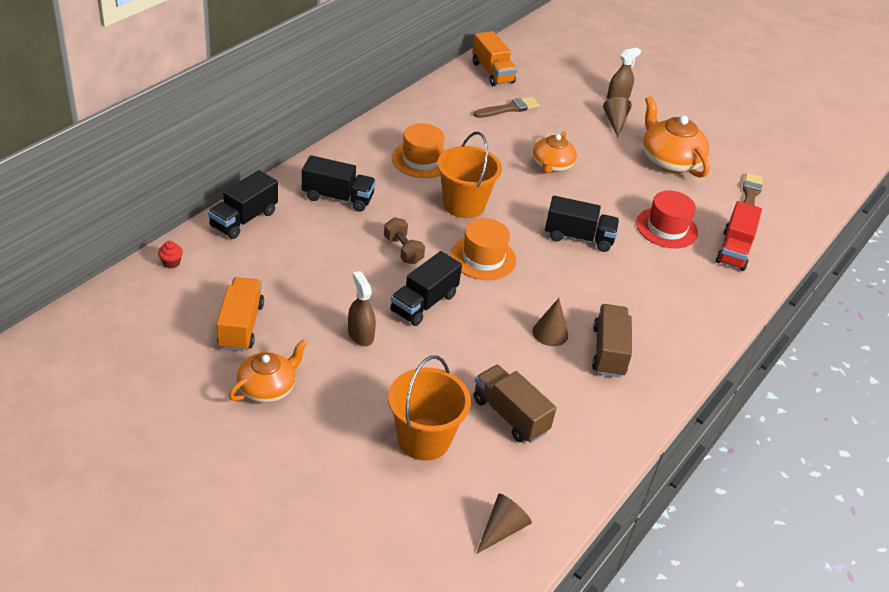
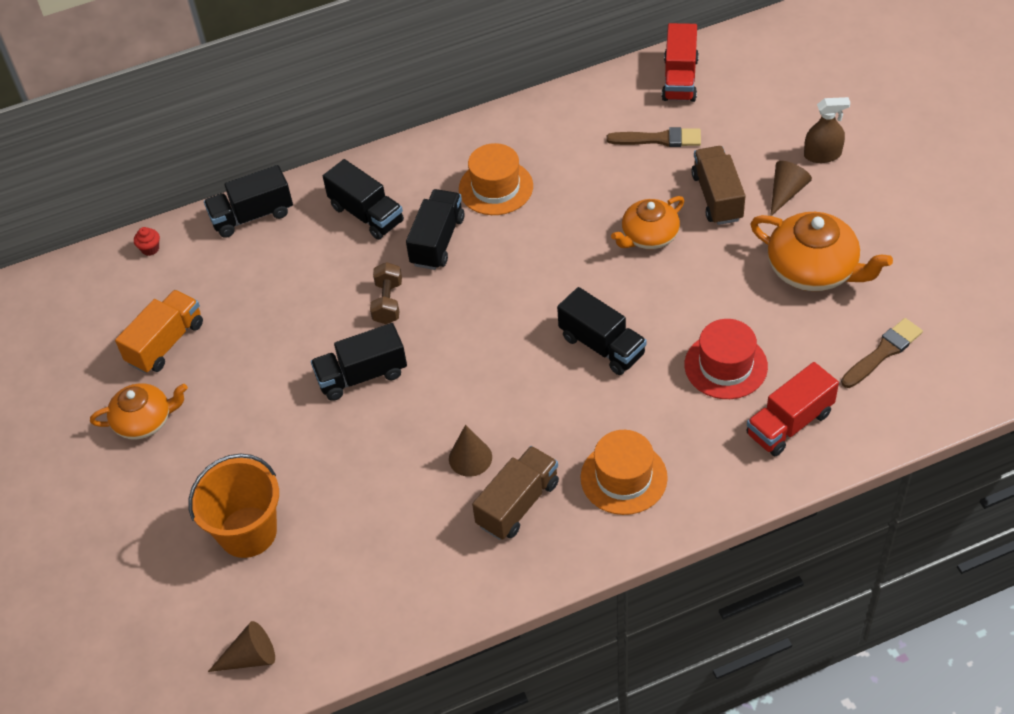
camera: 40 degrees right, 10 degrees up
brown spray bottle [348,271,376,346] -> none
orange bucket [437,132,502,218] -> none
orange hat [451,218,516,280] -> orange hat moved to [580,430,668,515]
orange truck [472,31,517,86] -> red truck [662,23,699,102]
brown truck [473,365,556,443] -> brown truck moved to [691,146,745,225]
orange teapot [643,96,710,178] -> orange teapot turned 120 degrees clockwise [750,212,893,291]
none -> black truck [406,189,465,270]

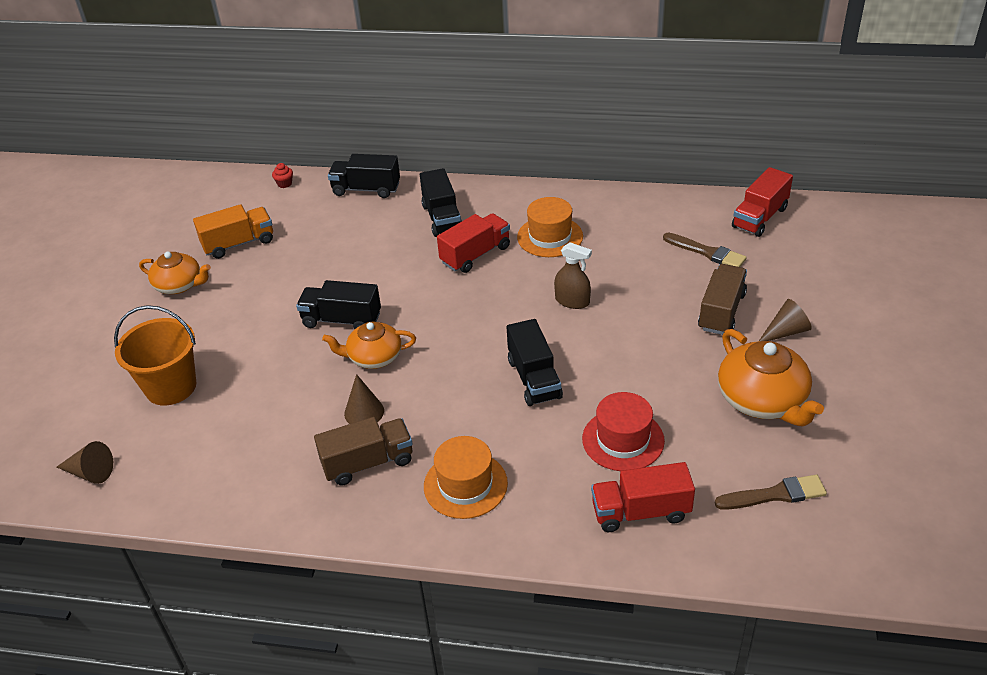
camera: 30 degrees right, 10 degrees down
brown dumbbell [370,262,402,324] -> none
black truck [406,189,465,270] -> red truck [437,213,510,273]
orange teapot [611,196,684,249] -> orange teapot moved to [322,322,416,369]
brown spray bottle [804,97,850,163] -> brown spray bottle moved to [554,242,592,309]

